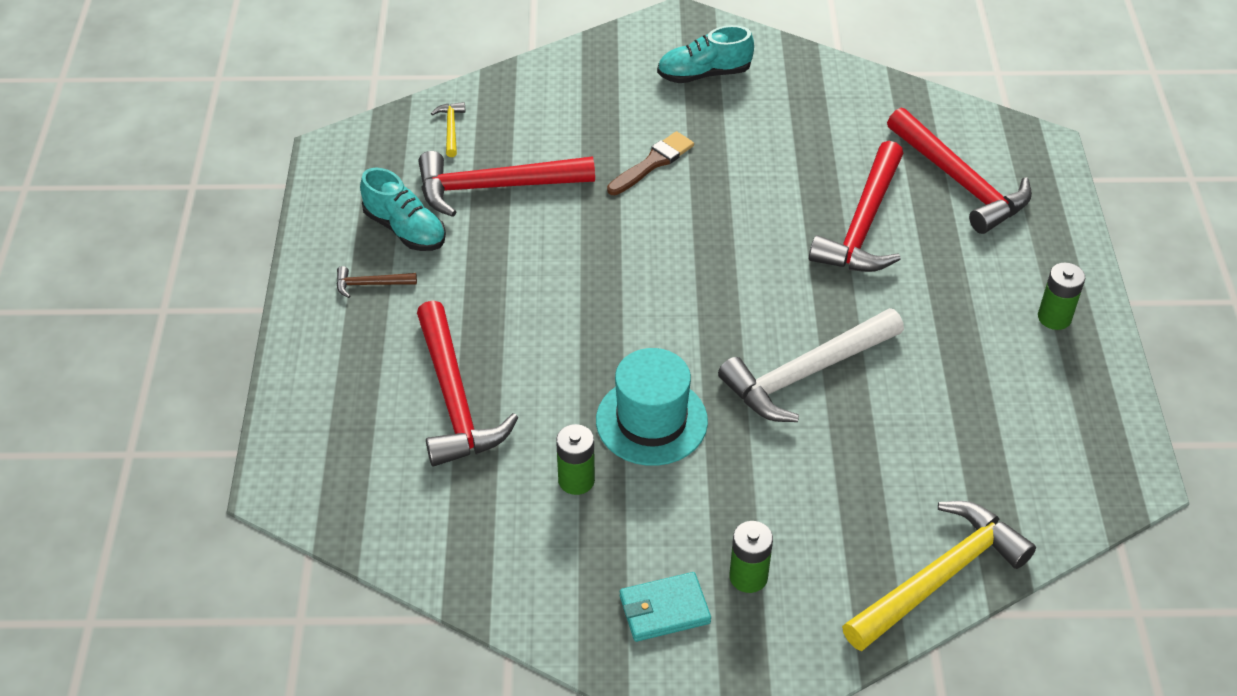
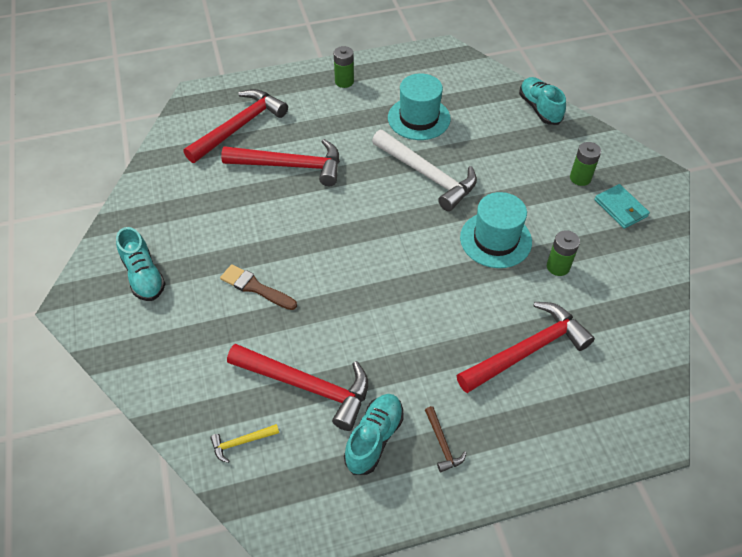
camera: 105 degrees left, 5 degrees up
red hammer [418,151,595,217] -> red hammer turned 45 degrees counterclockwise [227,344,368,431]
yellow hammer [842,501,1036,651] -> turquoise shoe [519,77,566,125]
none -> turquoise hat [388,73,451,140]

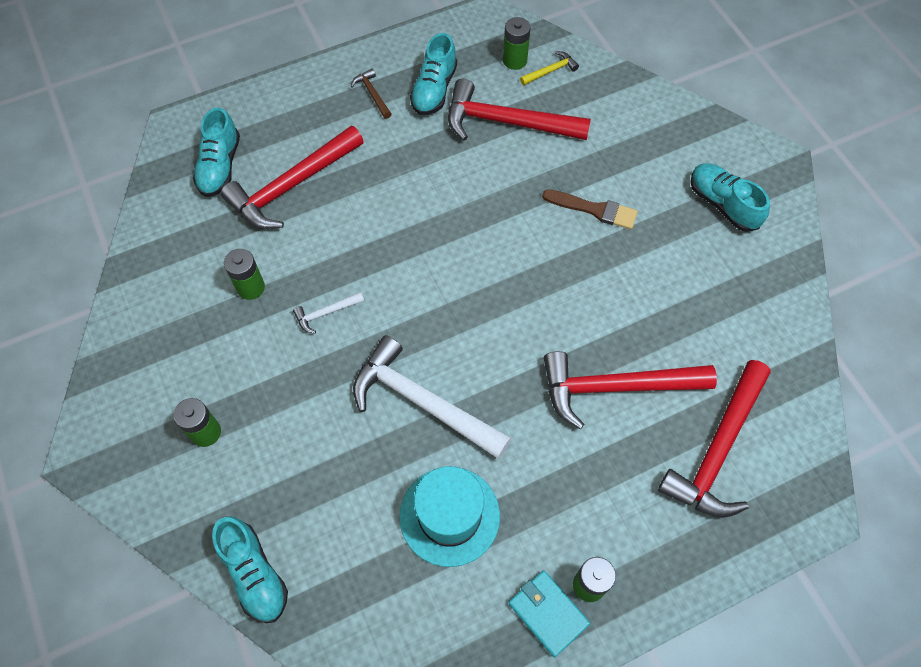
camera: 170 degrees right, 10 degrees up
turquoise hat [460,192,532,268] -> white hammer [293,292,364,334]
turquoise wallet [594,184,650,229] -> turquoise wallet moved to [509,570,590,657]
none -> turquoise shoe [193,107,240,197]
none -> green battery [503,17,531,70]

